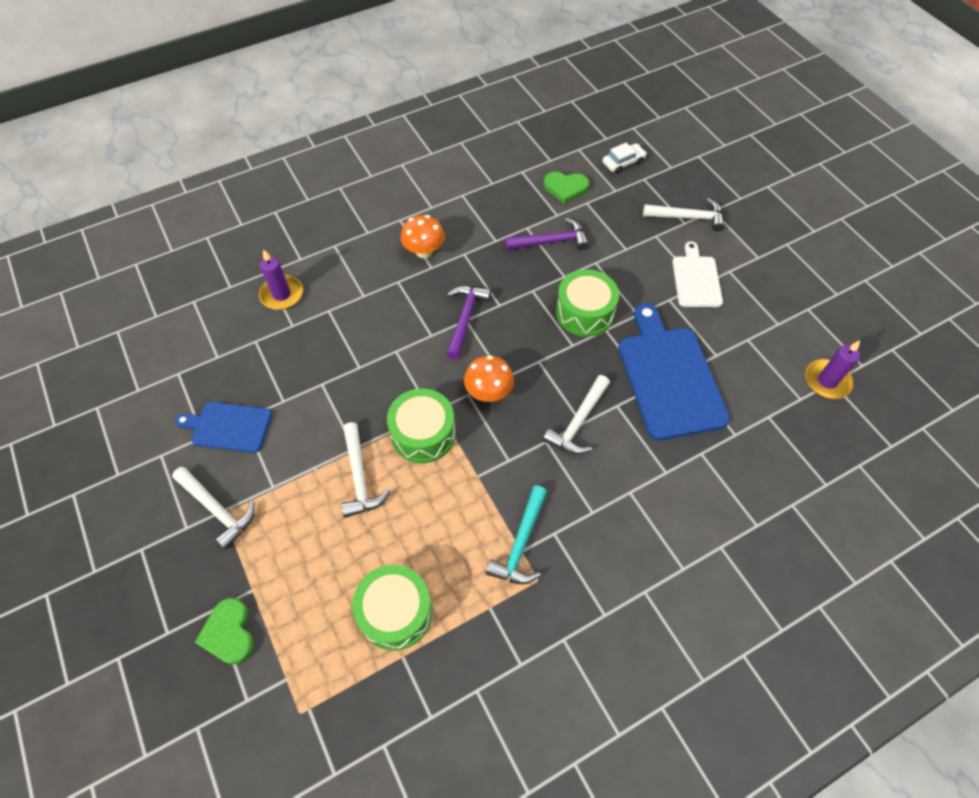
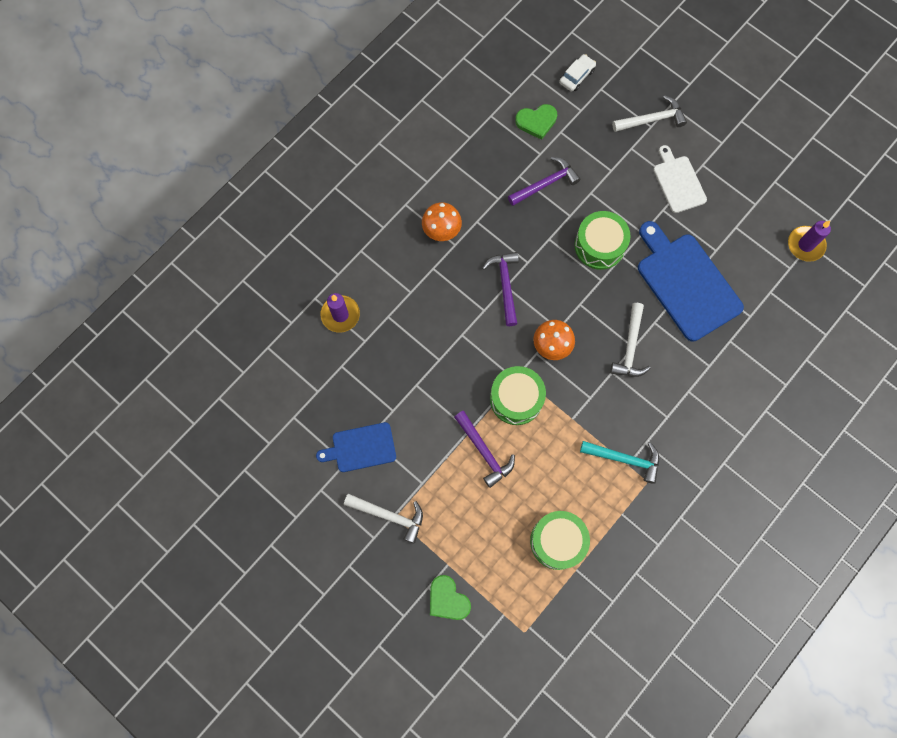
camera: 20 degrees left, 15 degrees up
white hammer [341,422,390,518] -> purple hammer [454,411,515,488]
turquoise hammer [486,486,547,584] -> turquoise hammer turned 75 degrees counterclockwise [580,441,659,484]

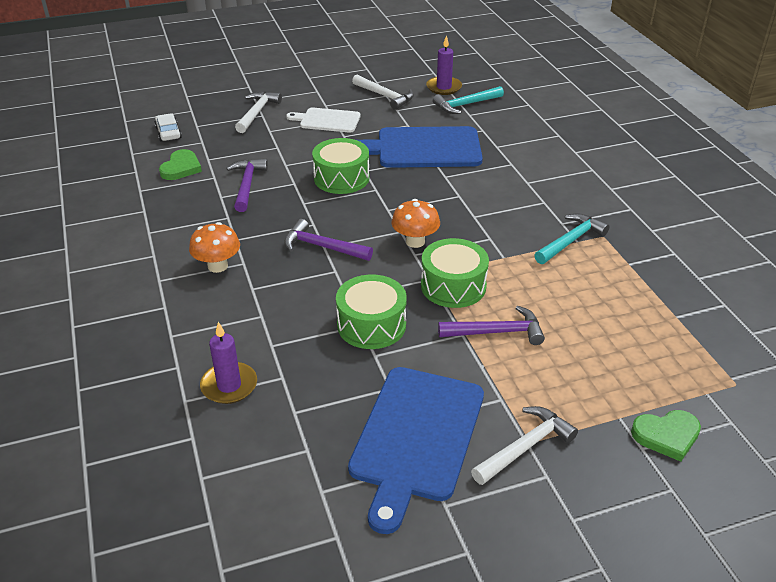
camera: 60 degrees left, 35 degrees down
blue cutting board [316,422,396,472] -> blue cutting board [348,367,484,534], size x1.74
green drum [530,511,590,570] -> green drum moved to [336,275,407,349]
white hammer [610,303,650,377] -> white hammer moved to [352,75,414,110]
none -> turquoise hammer [433,86,504,114]

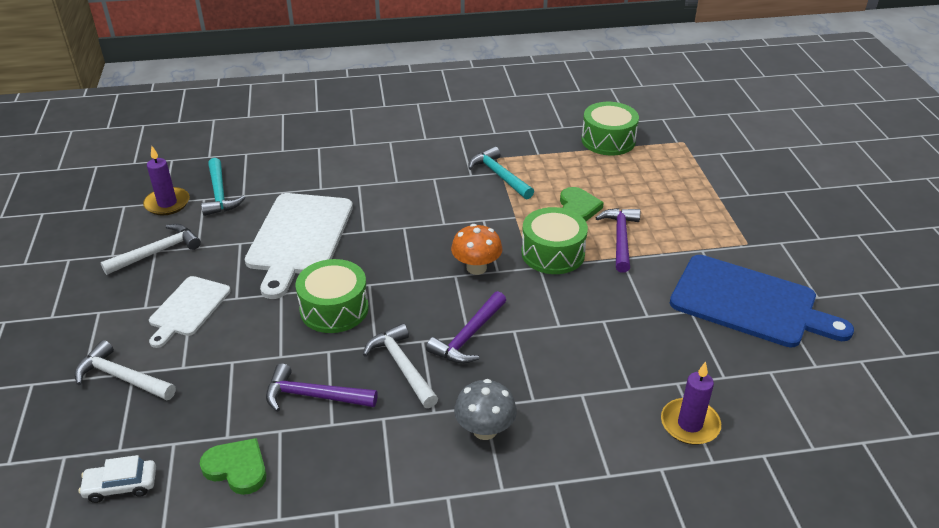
camera: 80 degrees left, 0 degrees up
orange mushroom [189,222,240,273] -> grey mushroom [454,379,517,440]
green drum [336,275,407,349] -> green drum moved to [581,102,639,156]
blue cutting board [357,126,483,168] -> white cutting board [245,193,353,299]
white hammer [471,406,578,485] -> white hammer moved to [363,323,438,408]
green heart [631,410,701,462] -> green heart moved to [560,187,604,221]

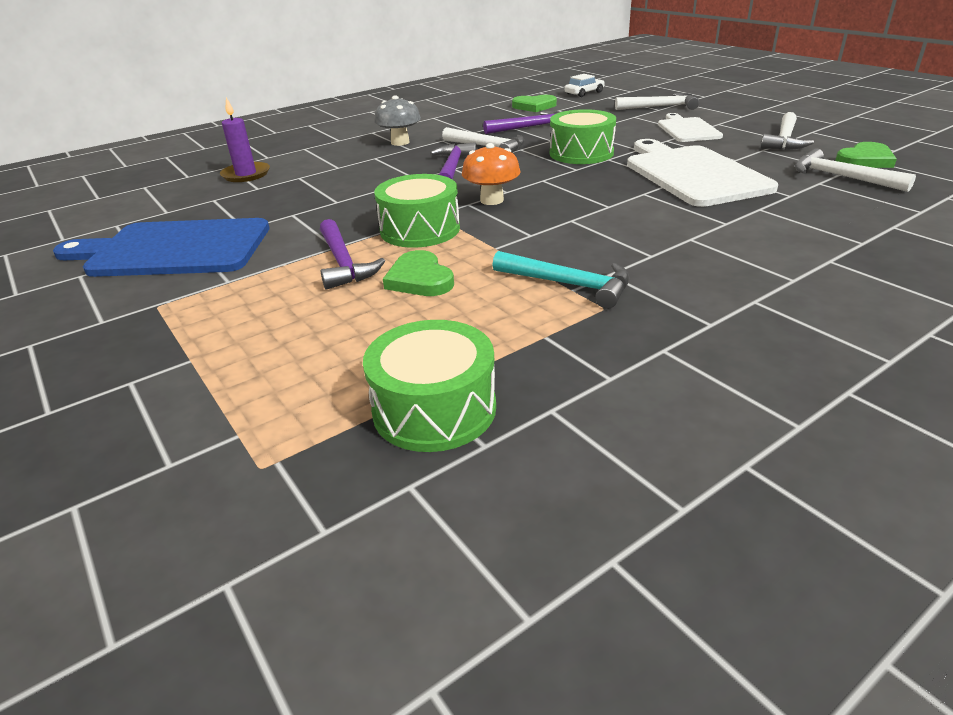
camera: 155 degrees right, 5 degrees down
purple candle [143,146,190,216] -> green heart [835,142,897,168]
turquoise hammer [201,158,246,216] -> white hammer [795,148,916,192]

